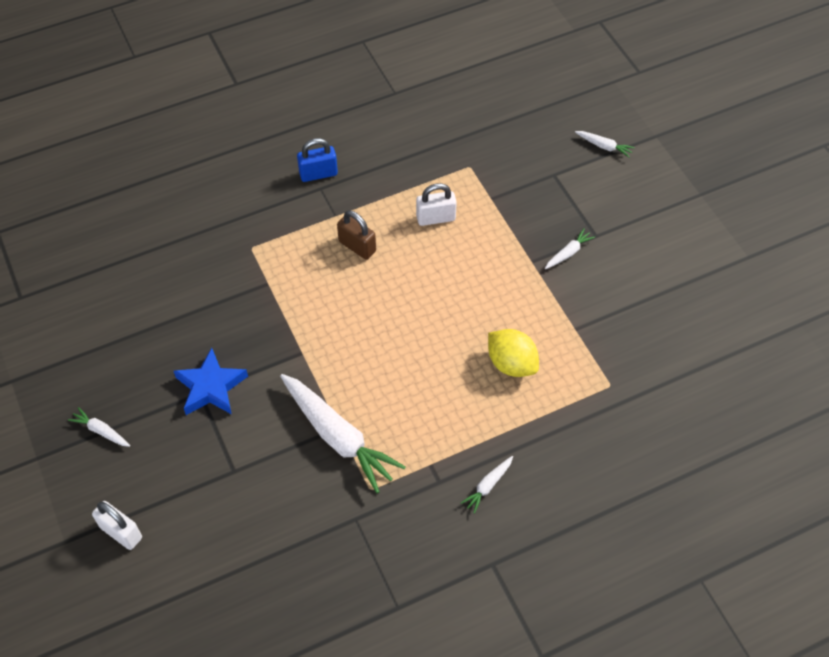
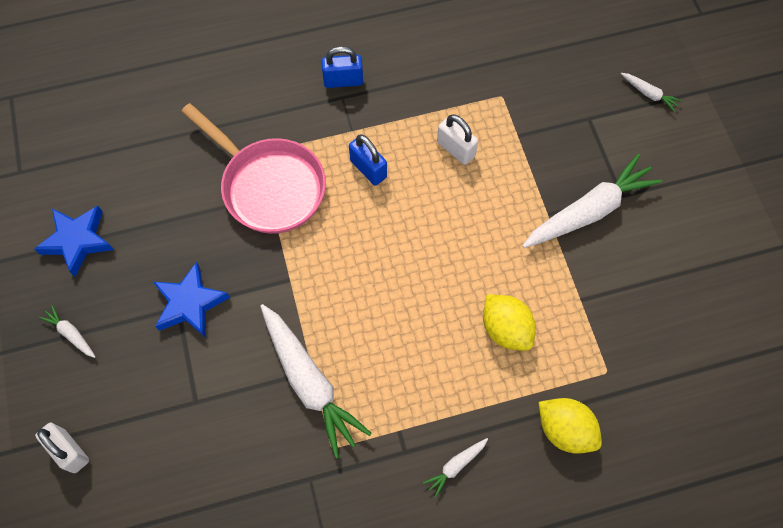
camera: 10 degrees right, 10 degrees up
brown padlock [337,210,376,260] -> blue padlock [349,134,387,186]
white padlock [416,183,457,226] -> white padlock turned 45 degrees clockwise [437,114,478,165]
white carrot [545,228,595,269] -> white carrot [522,154,663,248], size x2.28
none -> blue star [34,206,114,277]
none -> pink pan [181,103,326,234]
none -> yellow lemon [539,398,602,454]

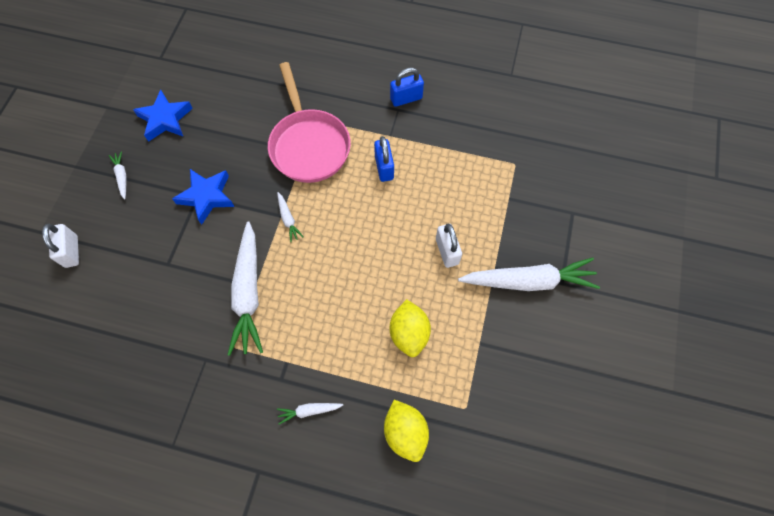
camera: 30 degrees right, 0 degrees up
blue padlock [322,46,363,88] -> blue padlock turned 45 degrees counterclockwise [390,67,424,107]
white padlock [437,114,478,165] -> white padlock moved to [436,223,462,268]
white carrot [621,73,682,112] -> white carrot moved to [277,192,303,242]

